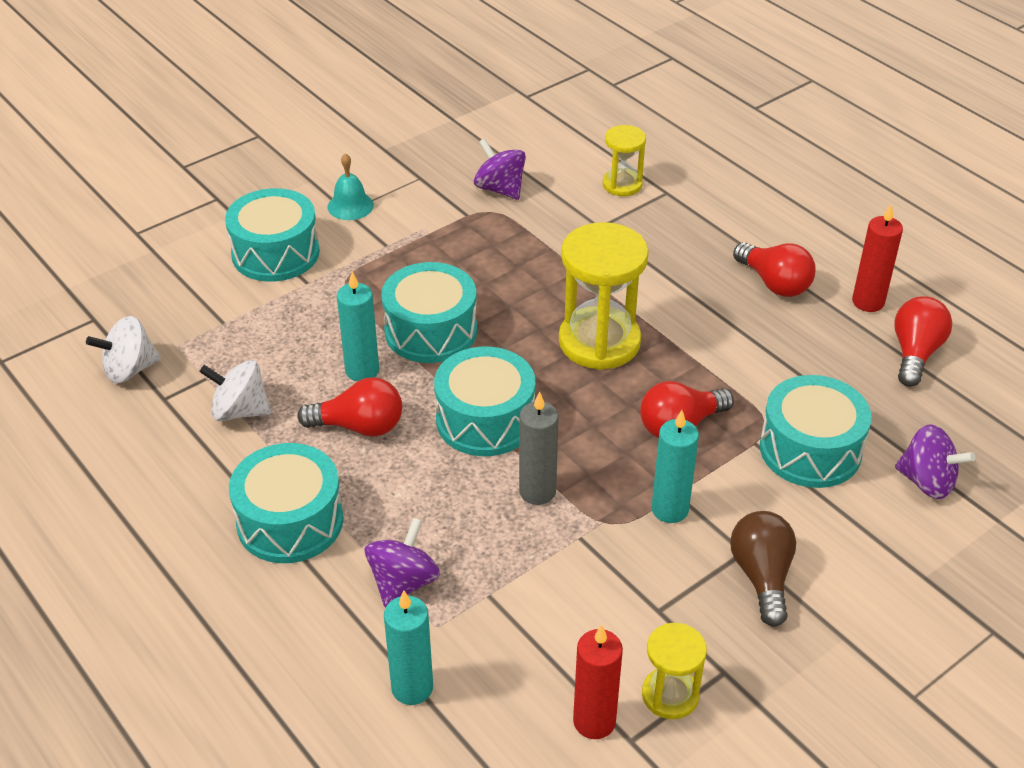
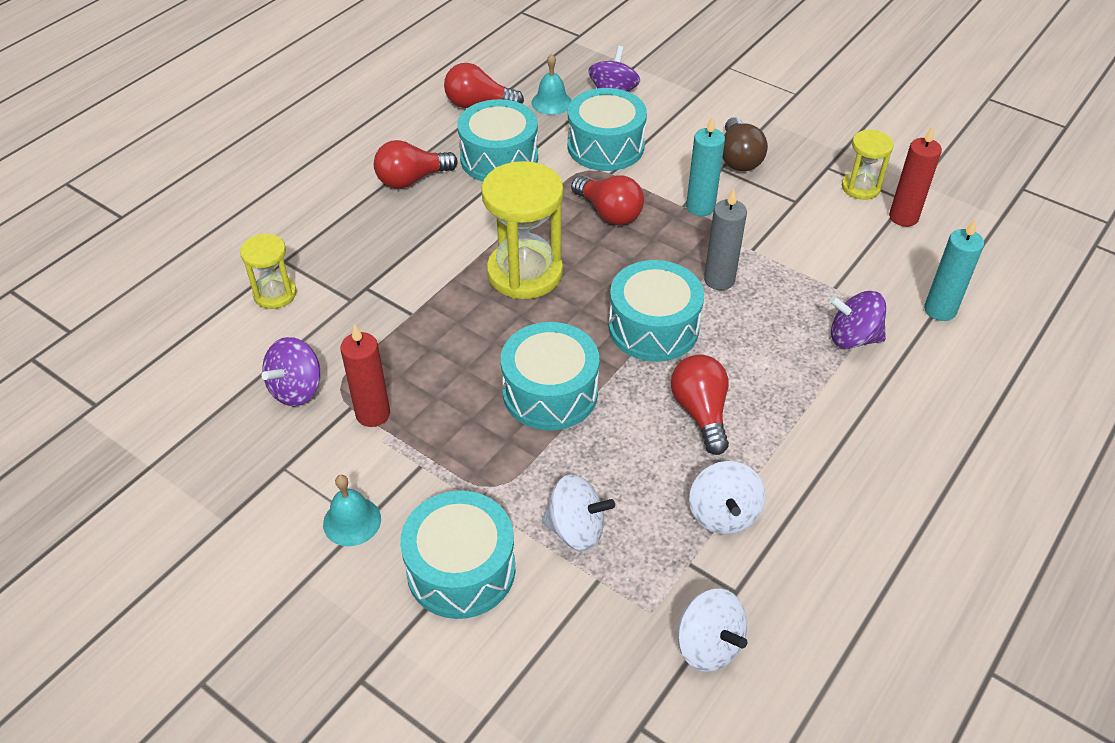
camera: 105 degrees left, 5 degrees up
turquoise drum [229,443,343,563] -> turquoise drum moved to [458,99,538,182]
turquoise candle [337,271,379,381] -> none
brown light bulb [730,511,796,627] -> brown light bulb turned 75 degrees counterclockwise [723,117,768,171]
red light bulb [733,242,816,297] -> red light bulb turned 150 degrees counterclockwise [374,140,458,188]
red candle [852,204,903,312] -> red candle moved to [340,324,390,427]
none -> turquoise bell [531,54,572,115]
none -> white spinning top [542,475,615,551]

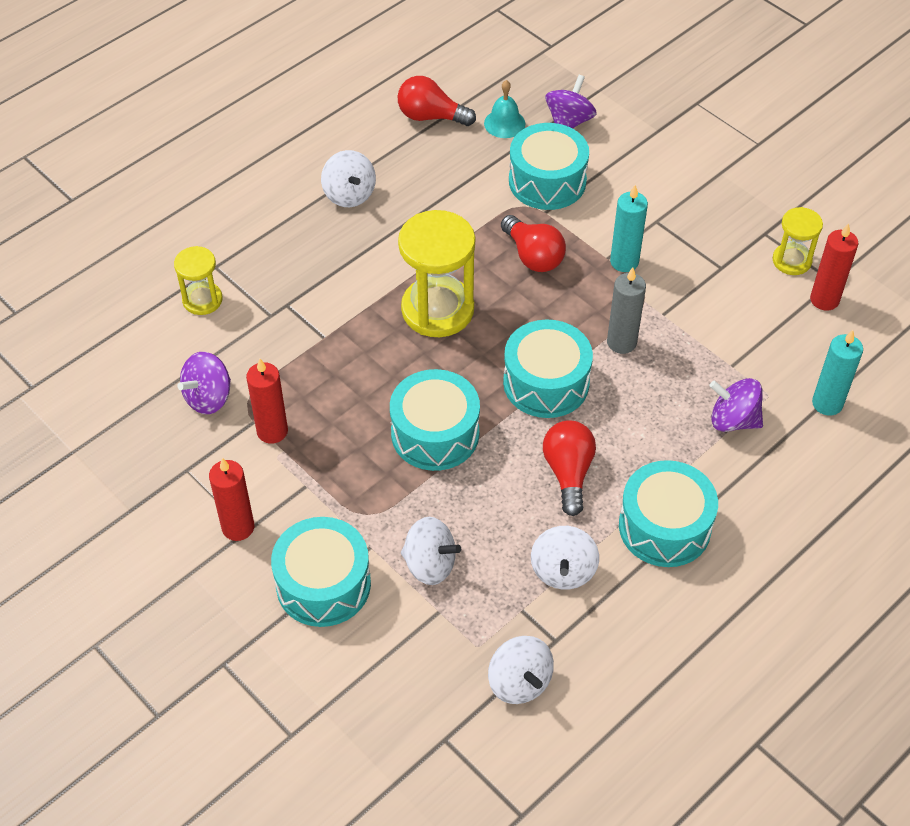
camera: 10 degrees right, 5 degrees up
turquoise bell [323,475,381,546] -> red candle [209,458,254,541]
red light bulb [374,140,458,188] -> white spinning top [321,150,376,207]
turquoise drum [458,99,538,182] -> turquoise drum moved to [619,460,718,567]
brown light bulb [723,117,768,171] -> none

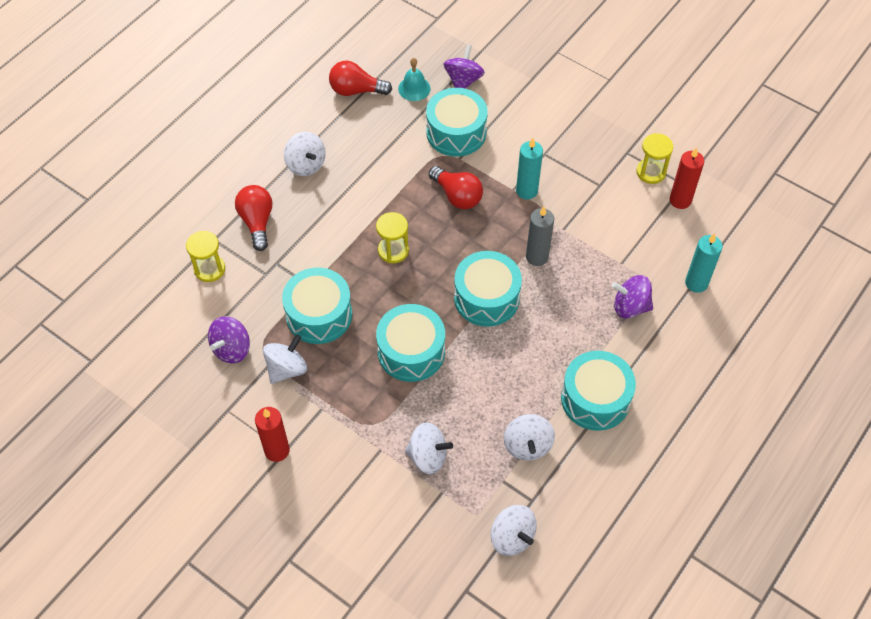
camera: 10 degrees left, 5 degrees up
red candle [246,359,288,444] -> white spinning top [263,334,307,384]
turquoise drum [271,517,371,627] -> turquoise drum moved to [282,268,352,344]
yellow hourglass [398,210,475,337] -> yellow hourglass [376,212,409,263], size x0.55
red light bulb [543,420,596,516] -> red light bulb moved to [235,185,273,251]

